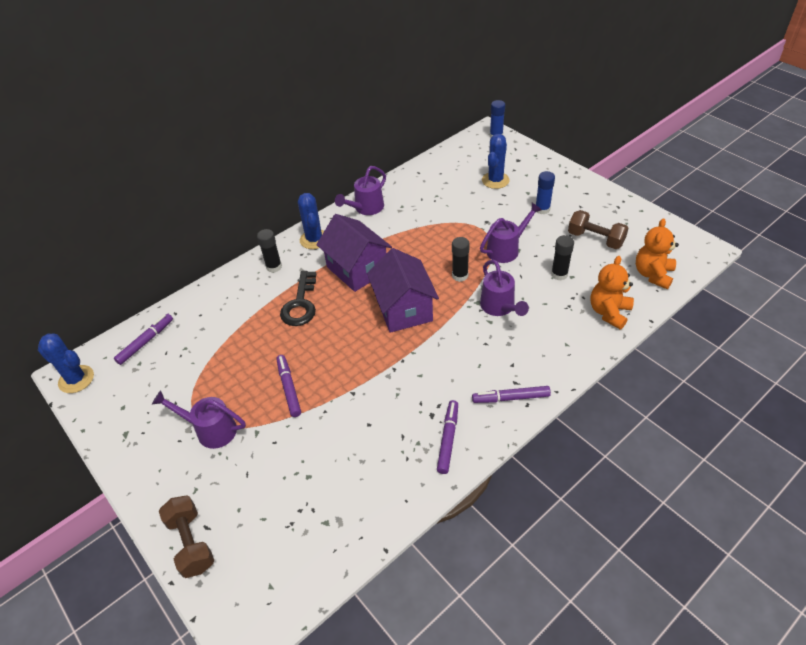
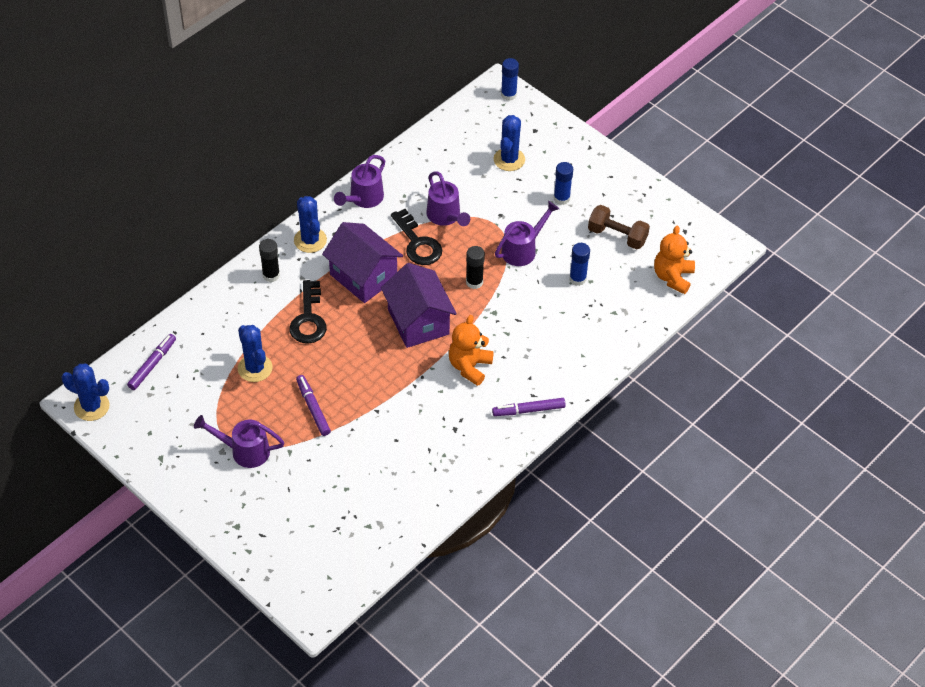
camera: 10 degrees left, 5 degrees up
brown dumbbell [159,495,214,578] -> none
purple marker [437,400,458,474] -> none
purple watering can [480,260,529,316] -> purple watering can moved to [426,171,470,226]
black glue stick [551,235,574,281] -> blue glue stick [569,243,590,286]
orange teddy bear [590,256,634,329] -> orange teddy bear moved to [449,315,494,386]
none -> blue cactus [238,325,273,382]
none -> black key [391,209,442,265]

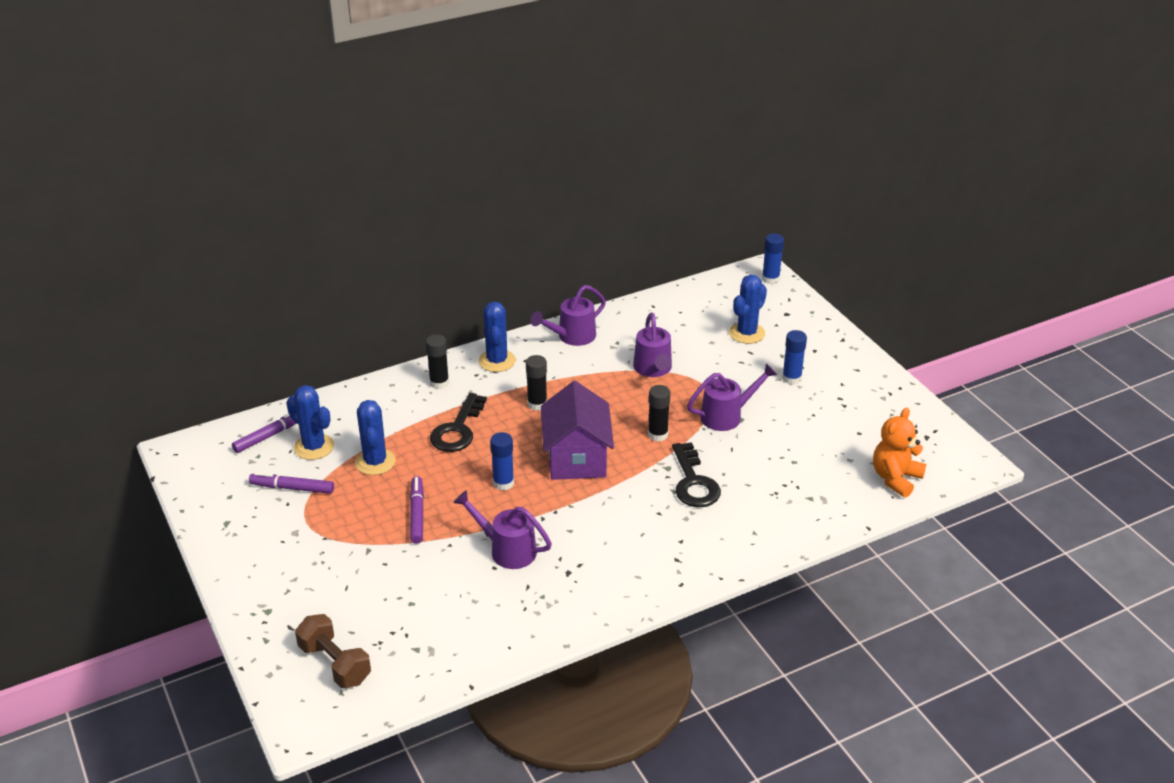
camera: 20 degrees right, 15 degrees down
blue cactus [61,364,110,421] -> blue cactus moved to [286,385,334,460]
purple watering can [194,415,285,468] -> purple watering can moved to [453,490,552,569]
purple house [322,222,403,303] -> black glue stick [526,355,547,411]
black key [391,209,442,265] -> black key moved to [672,442,721,507]
orange teddy bear [449,315,494,386] -> none
purple marker [492,398,566,416] -> purple marker moved to [249,472,334,494]
blue glue stick [569,243,590,286] -> blue glue stick moved to [490,432,514,491]
brown dumbbell [588,205,650,250] -> brown dumbbell moved to [295,614,371,688]

